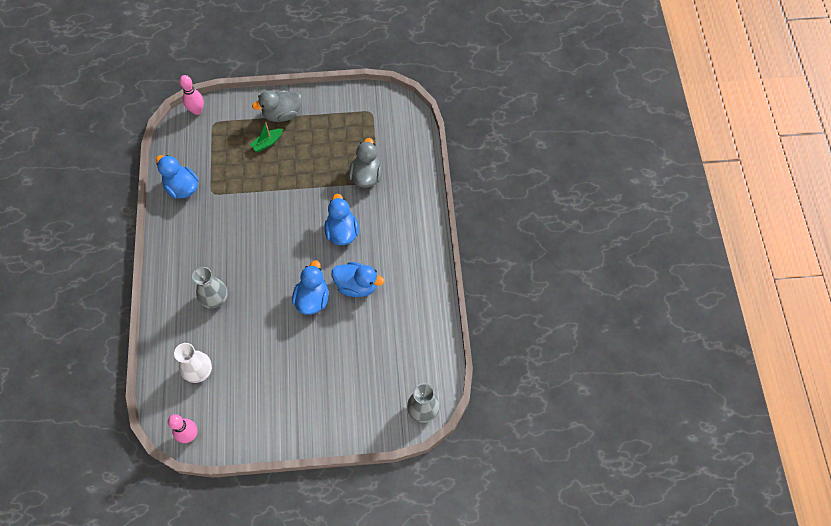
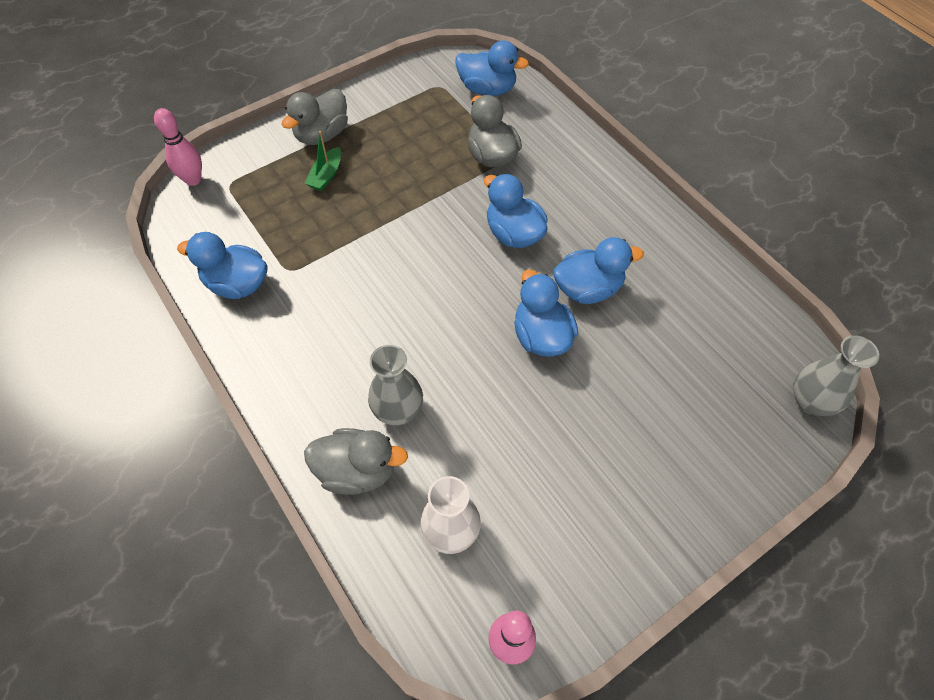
camera: 30 degrees left, 5 degrees down
none -> grey duck [304,428,408,495]
none -> blue duck [455,41,529,96]

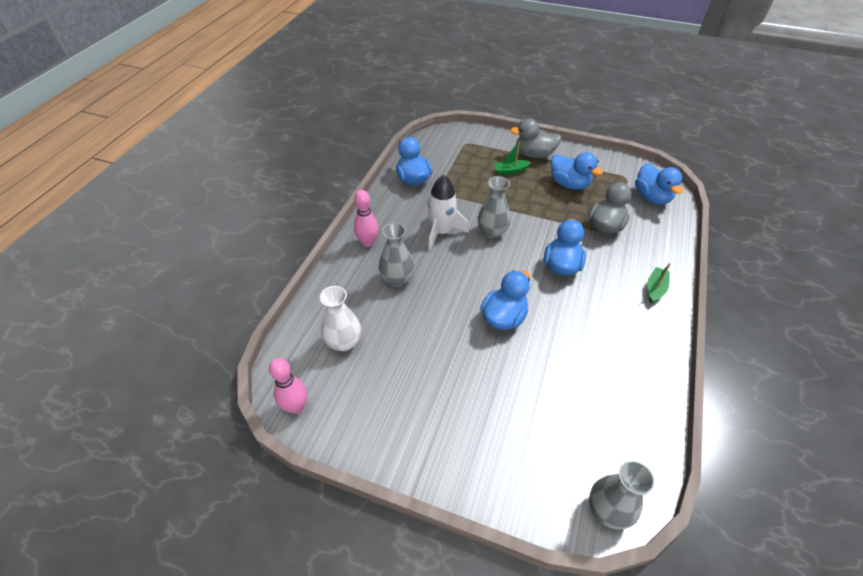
camera: 55 degrees right, 10 degrees down
pink bowling pin [154,108,202,186] -> pink bowling pin moved to [354,190,379,247]
grey duck [304,428,408,495] -> none
blue duck [553,237,644,304] -> blue duck moved to [551,152,603,190]
none -> white rocket [427,175,469,250]
none -> grey vase [478,176,511,238]
none -> green boat [647,263,671,303]

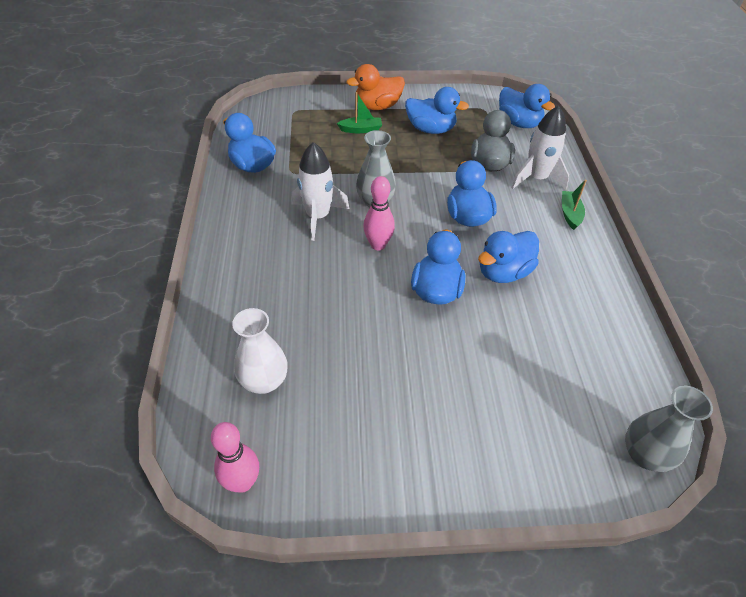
camera: 25 degrees left, 0 degrees up
pink bowling pin [354,190,379,247] -> pink bowling pin moved to [363,176,395,250]
grey vase [379,223,415,287] -> none
green boat [494,140,531,175] -> green boat turned 150 degrees counterclockwise [337,92,382,133]
grey duck [510,118,561,158] -> orange duck [346,64,405,110]
none -> blue duck [478,231,539,283]
none -> white rocket [511,106,569,190]

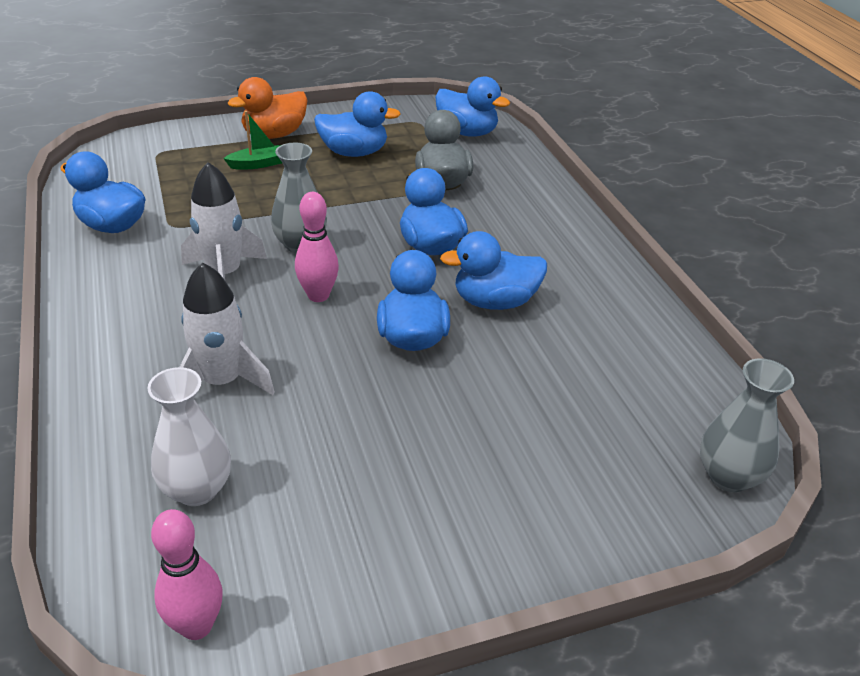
camera: 15 degrees left, 10 degrees down
blue duck [478,231,539,283] -> blue duck turned 45 degrees clockwise [440,231,547,310]
white rocket [511,106,569,190] -> white rocket moved to [180,262,275,395]
green boat [562,180,587,230] -> none

